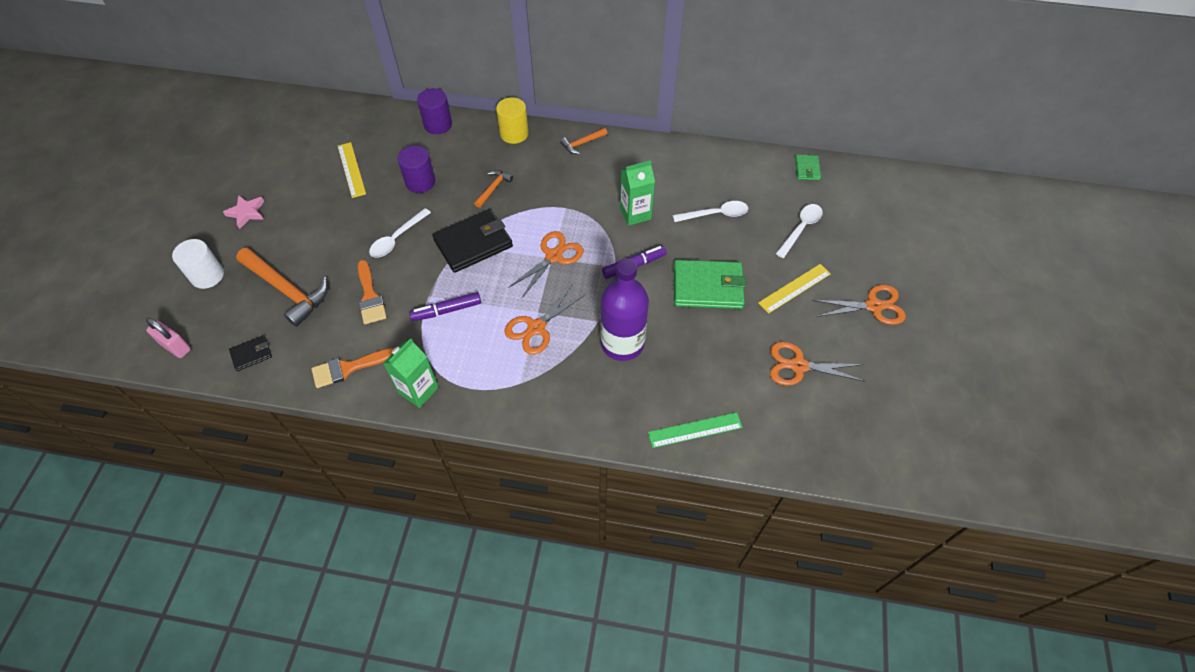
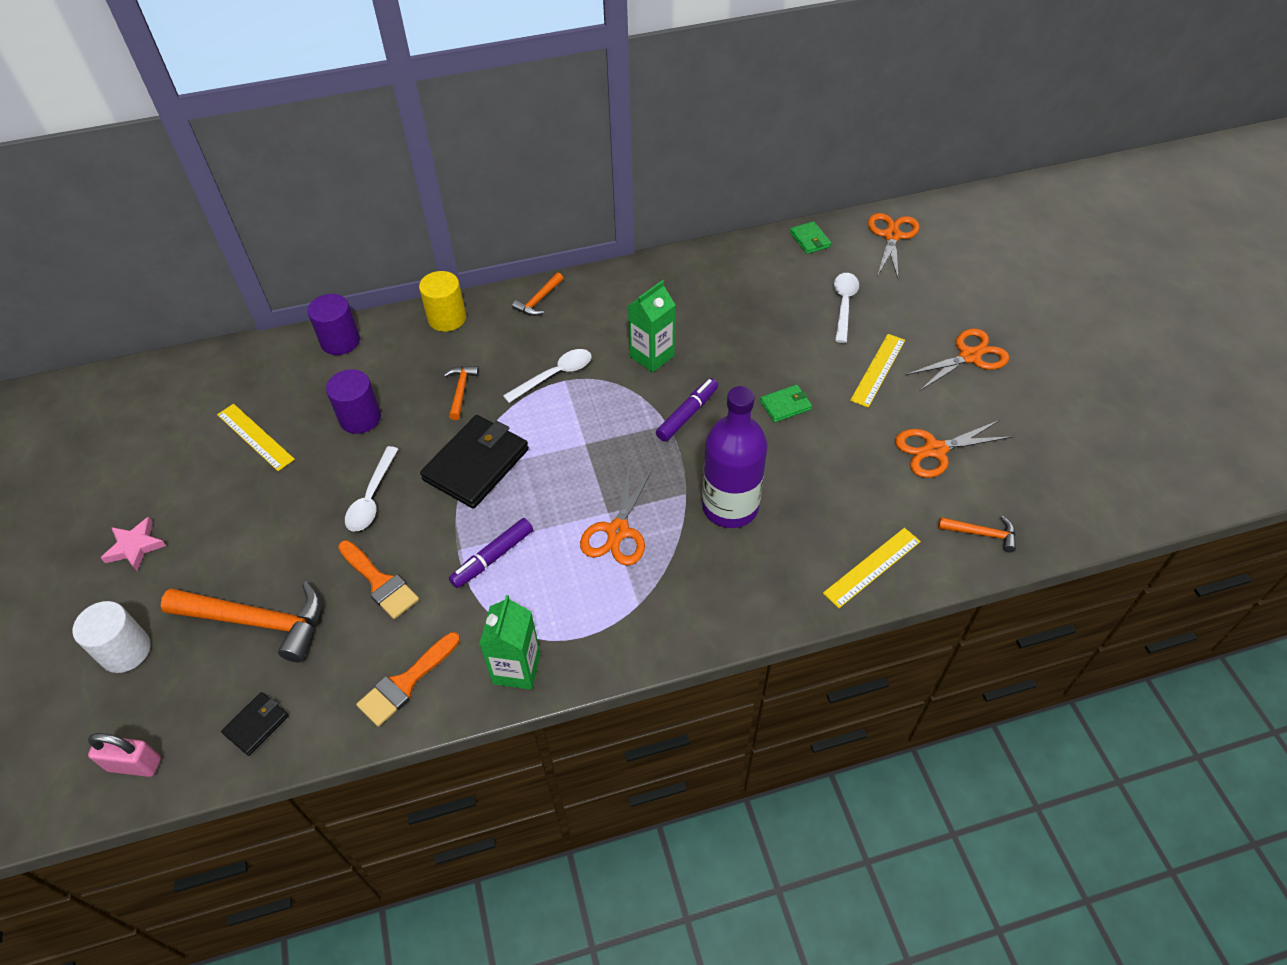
camera: 25 degrees left, 5 degrees down
orange scissors [508,231,583,298] -> orange scissors moved to [868,213,919,280]
green ruler [648,412,743,448] -> yellow ruler [823,528,921,608]
white spoon [673,201,748,222] -> white spoon moved to [503,349,591,403]
green wallet [674,260,746,309] -> green wallet [760,385,812,422], size x0.49
none -> orange hammer [938,516,1016,553]

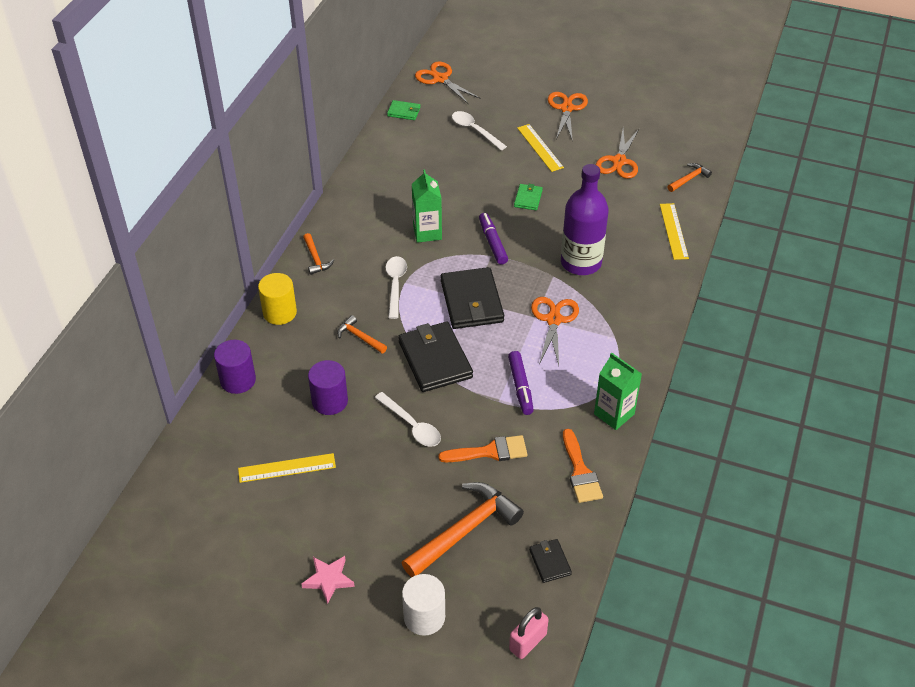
camera: 55 degrees left, 5 degrees down
orange scissors [580,464,653,566] -> orange scissors turned 135 degrees counterclockwise [531,297,579,366]
none -> black wallet [441,267,504,329]

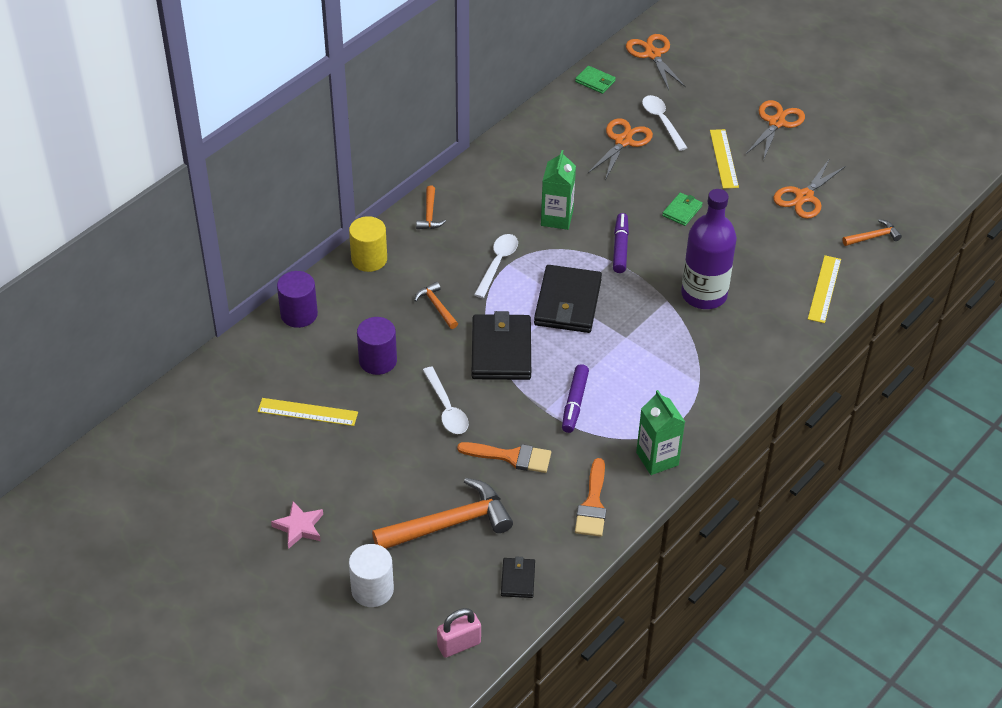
camera: 20 degrees right, 0 degrees up
orange scissors [531,297,579,366] -> orange scissors moved to [588,118,653,180]

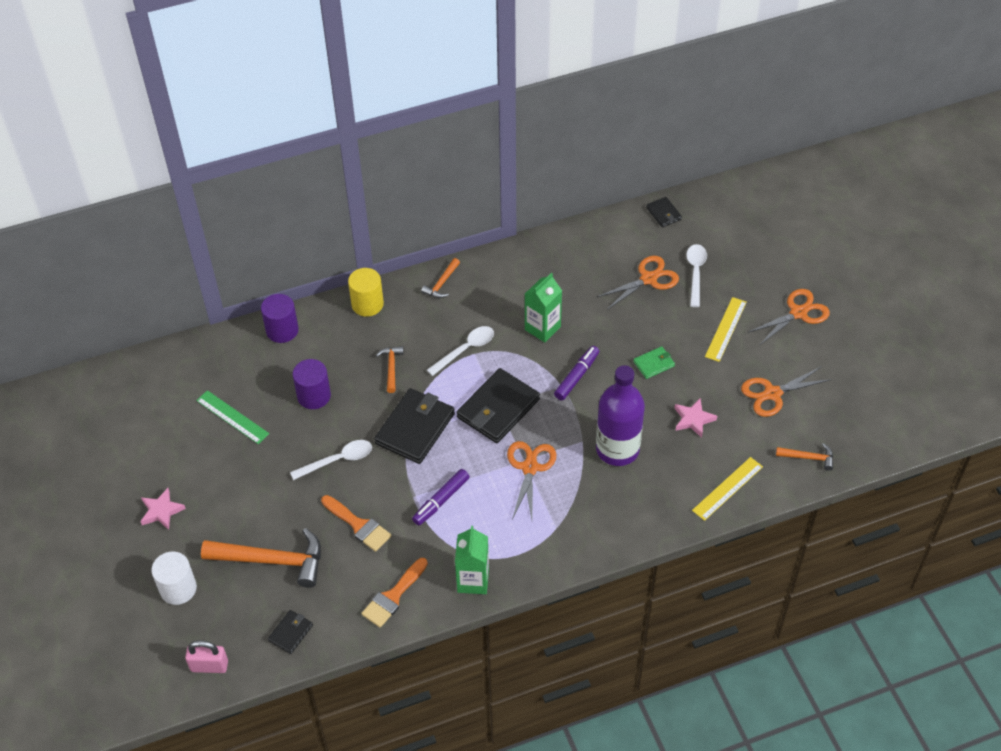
camera: 30 degrees right, 5 degrees up
yellow ruler [257,398,358,426] -> green ruler [196,390,269,444]
white spoon [423,367,469,434] -> white spoon turned 120 degrees counterclockwise [290,440,372,480]
green wallet [575,66,616,94] -> black wallet [646,197,682,227]
orange scissors [626,34,686,90] -> orange scissors moved to [507,441,556,520]
none -> pink star [674,399,717,438]

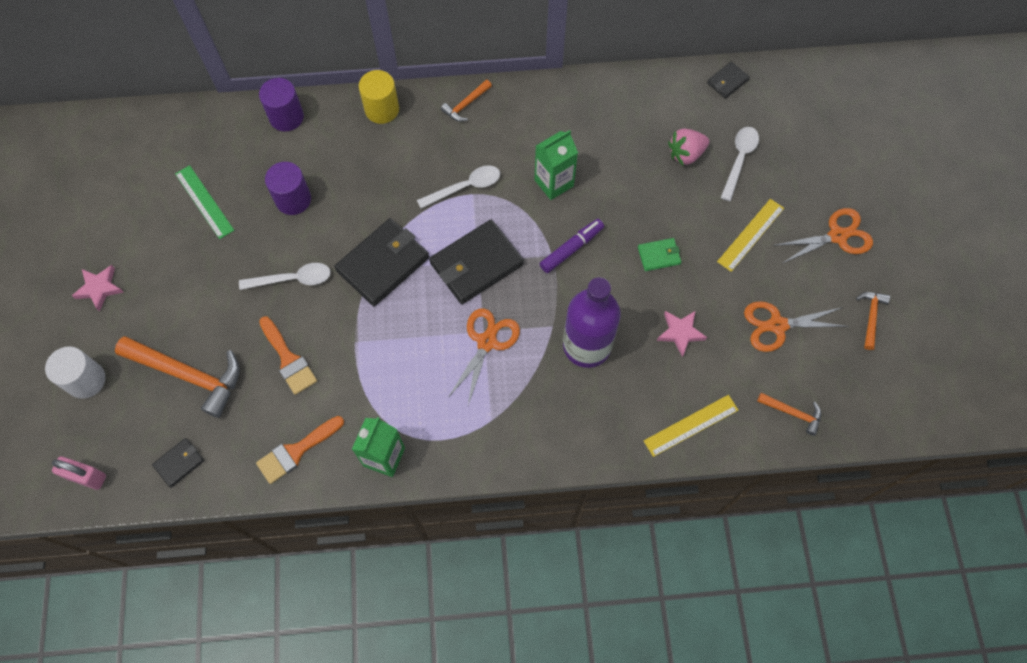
camera: 15 degrees right, 15 degrees up
orange hammer [375,346,404,393] -> orange hammer moved to [856,292,890,350]
purple marker [412,469,470,526] -> none
orange scissors [597,256,679,309] -> pink strawberry [668,129,709,165]
black wallet [646,197,682,227] -> black wallet turned 60 degrees clockwise [707,62,750,99]

